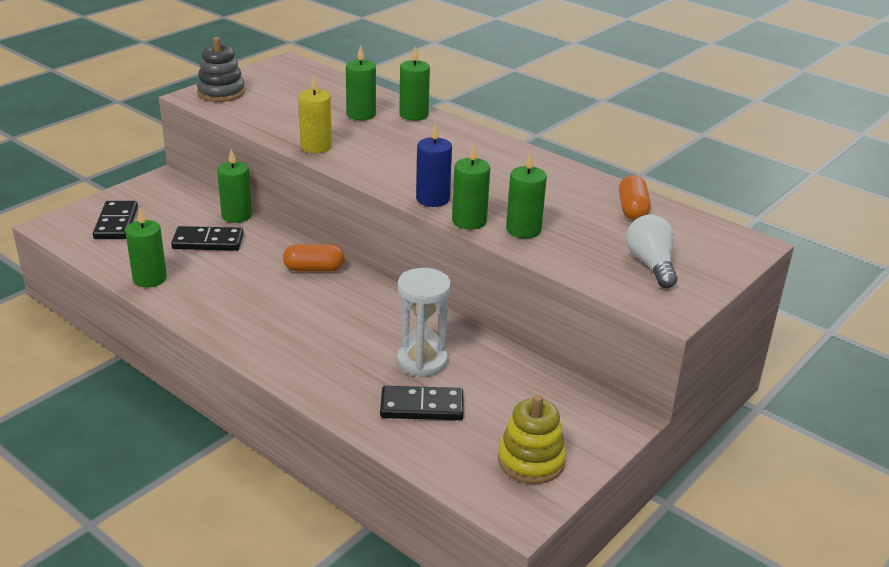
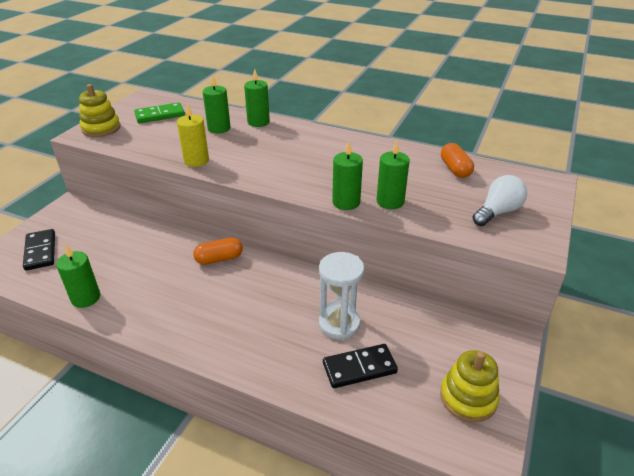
camera: 15 degrees left, 5 degrees up
black domino [171,226,244,251] -> none
grey stacking toy [197,37,245,102] -> yellow stacking toy [79,84,121,137]
green candle [217,149,252,223] -> none
blue candle [416,122,452,207] -> none
white light bulb [626,214,677,288] -> white light bulb turned 75 degrees clockwise [472,175,527,226]
none -> green domino [134,102,185,123]

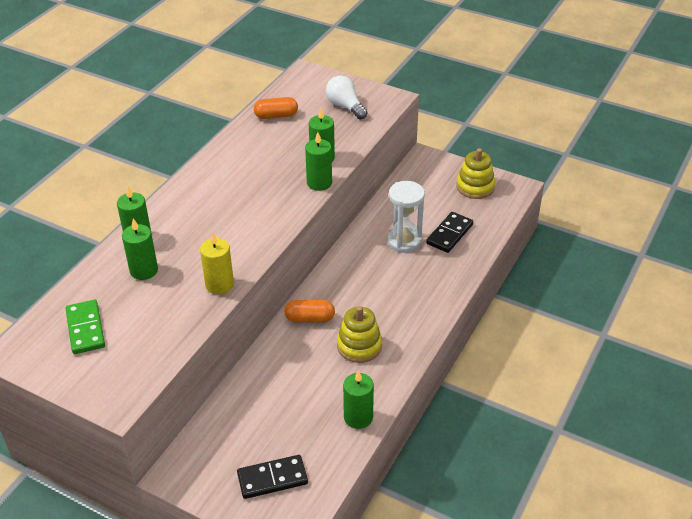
camera: 85 degrees left, 5 degrees up
yellow stacking toy [79,84,121,137] -> yellow stacking toy moved to [337,306,382,363]
orange capsule [193,237,243,265] -> orange capsule turned 75 degrees counterclockwise [284,300,335,322]
black domino [323,344,398,388] -> black domino turned 45 degrees clockwise [426,212,473,253]

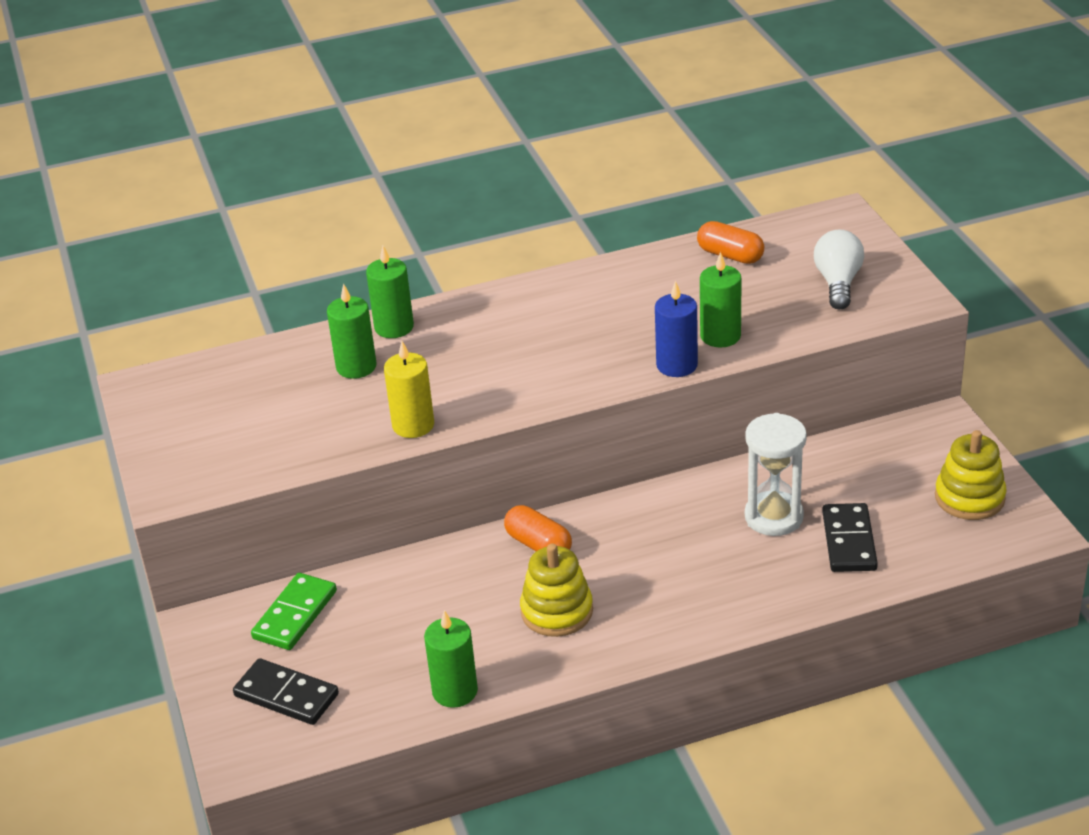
camera: 45 degrees right, 5 degrees down
green domino [65,300,105,354] -> green domino moved to [251,573,337,650]
green candle [305,132,332,191] -> blue candle [655,280,698,377]
black domino [426,212,473,253] -> black domino turned 75 degrees counterclockwise [822,503,878,572]

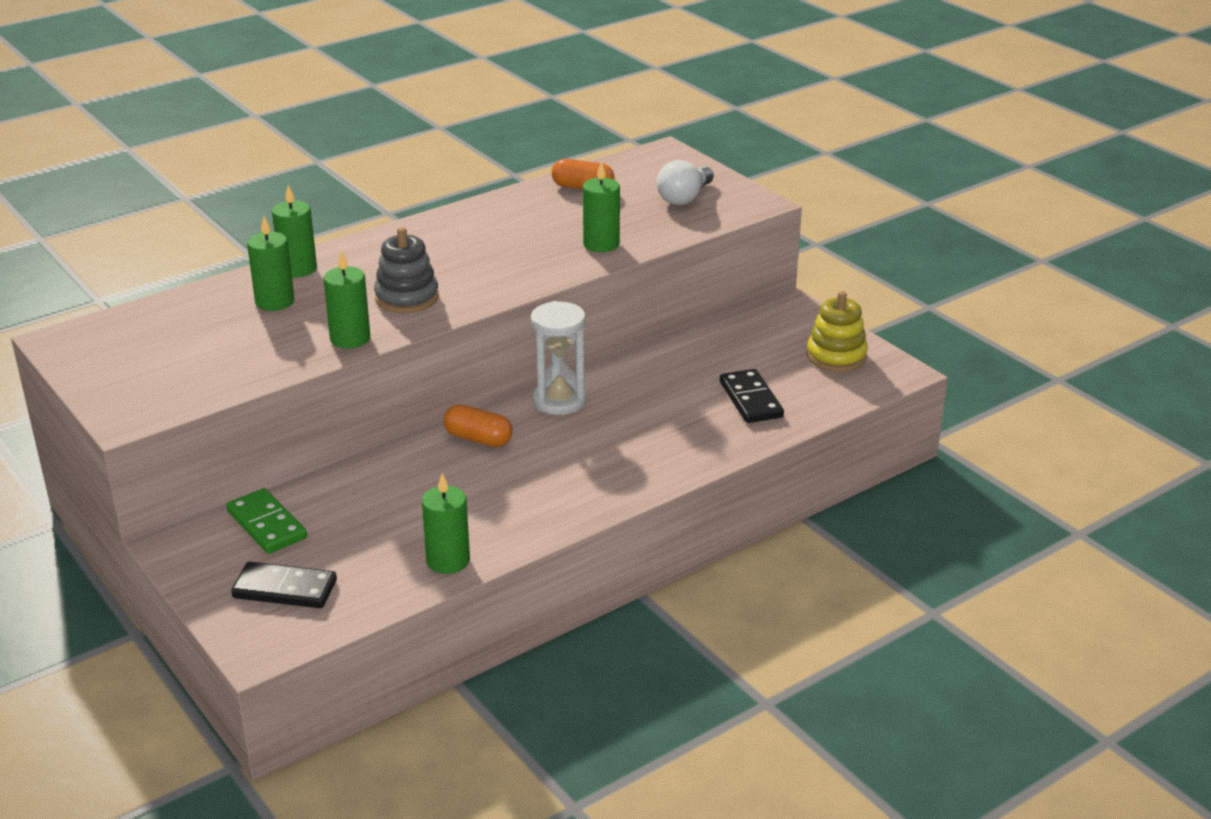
camera: 20 degrees left, 5 degrees down
green domino [251,573,337,650] -> green domino turned 45 degrees counterclockwise [226,488,307,554]
yellow candle [384,341,434,438] -> green candle [323,250,370,349]
yellow stacking toy [520,543,593,637] -> none
blue candle [655,280,698,377] -> none
white hourglass [745,413,807,536] -> white hourglass moved to [531,301,586,415]
white light bulb [814,230,864,309] -> white light bulb turned 135 degrees counterclockwise [657,160,714,205]
none -> grey stacking toy [374,227,439,313]

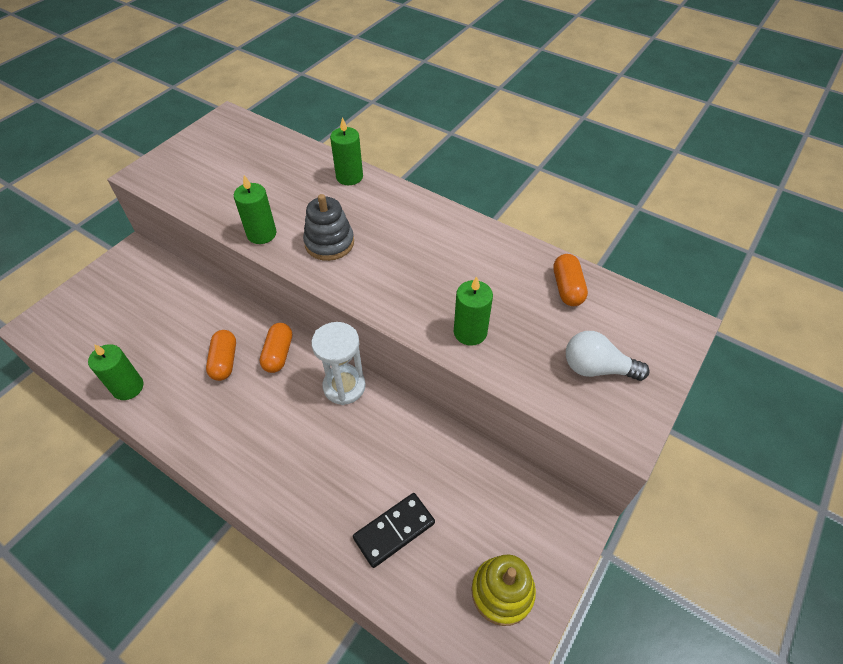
camera: 70 degrees right, 20 degrees up
green domino [226,488,307,554] -> none
black domino [231,562,337,608] -> none
green candle [247,216,294,311] -> none
none -> orange capsule [206,330,236,381]

